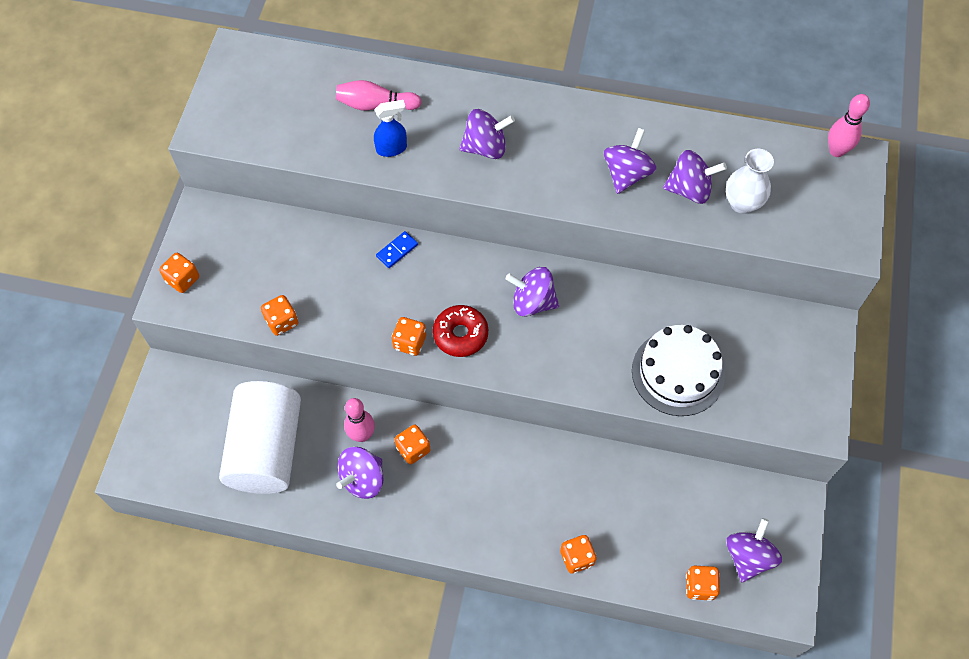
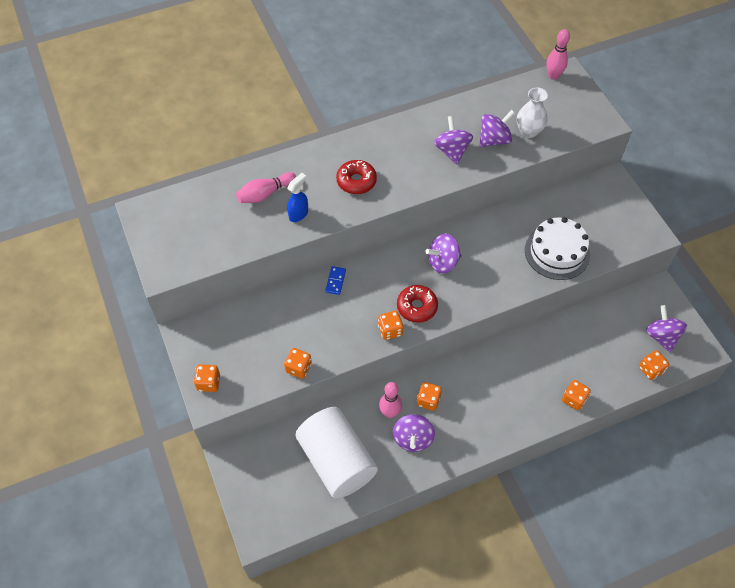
camera: 35 degrees left, 5 degrees down
purple spinning top [459,109,515,159] -> red donut [336,160,377,194]

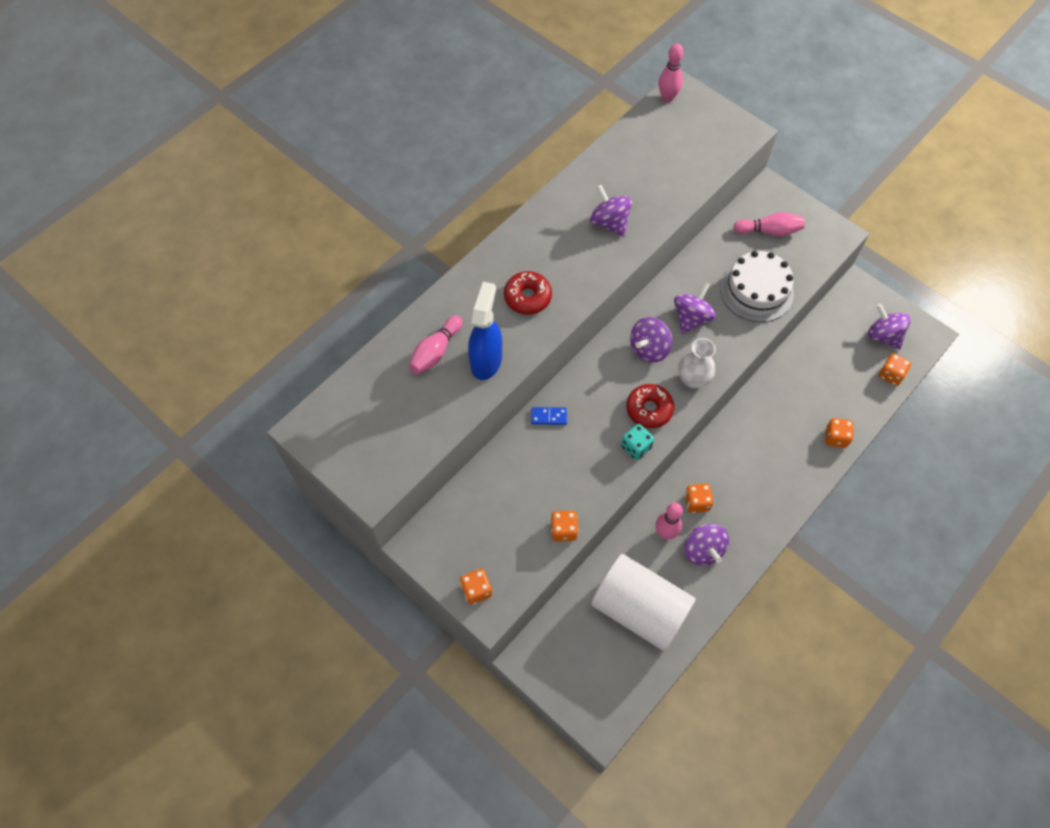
camera: 25 degrees left, 5 degrees up
blue spray bottle [287,173,308,222] -> blue spray bottle [468,282,502,380], size x1.65
blue domino [325,266,346,295] -> blue domino turned 75 degrees counterclockwise [531,407,567,425]
orange dice [378,311,403,340] -> turquoise dice [621,424,654,460]
purple spinning top [479,110,515,148] -> purple spinning top moved to [674,282,716,334]
white vase [517,88,548,138] -> white vase moved to [678,338,716,388]
none -> pink bowling pin [733,212,805,236]

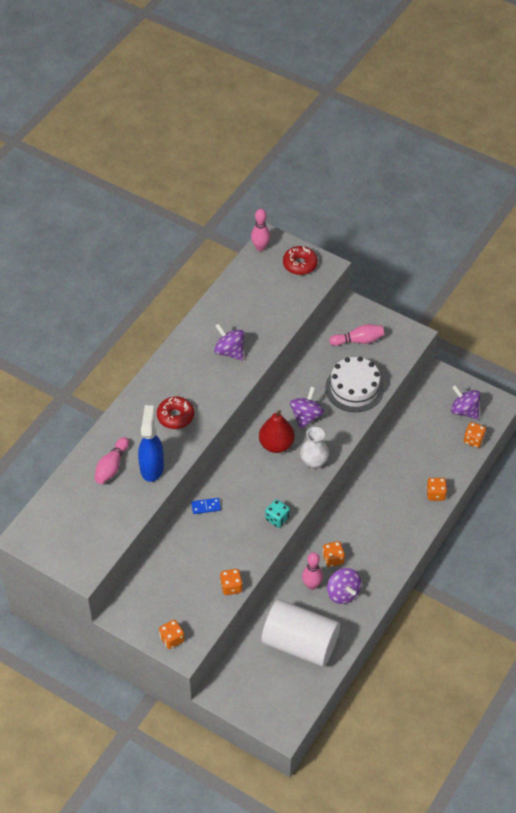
camera: 10 degrees left, 10 degrees down
red donut [626,384,674,428] -> red donut moved to [283,246,318,275]
purple spinning top [630,317,672,363] -> red pear [259,410,295,453]

